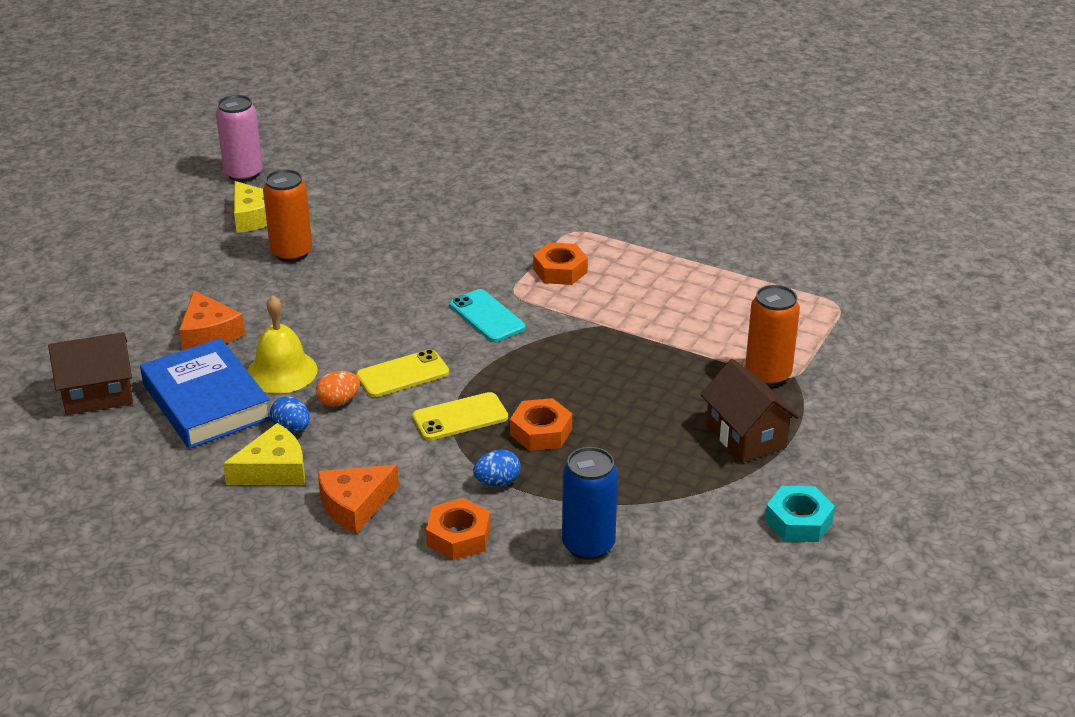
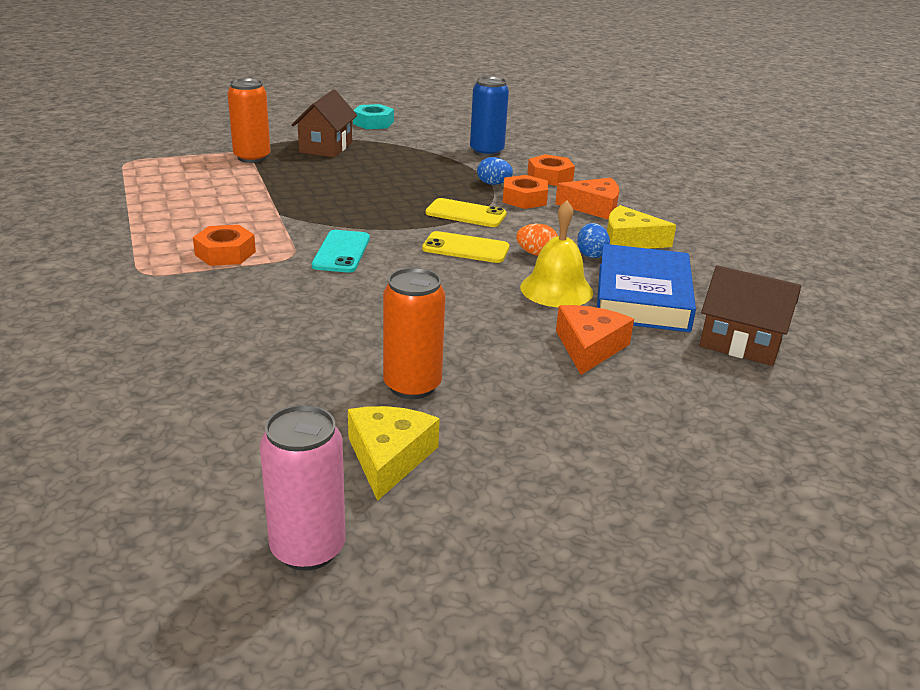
camera: 140 degrees left, 5 degrees down
orange nut [510,398,572,451] -> orange nut moved to [503,175,548,209]

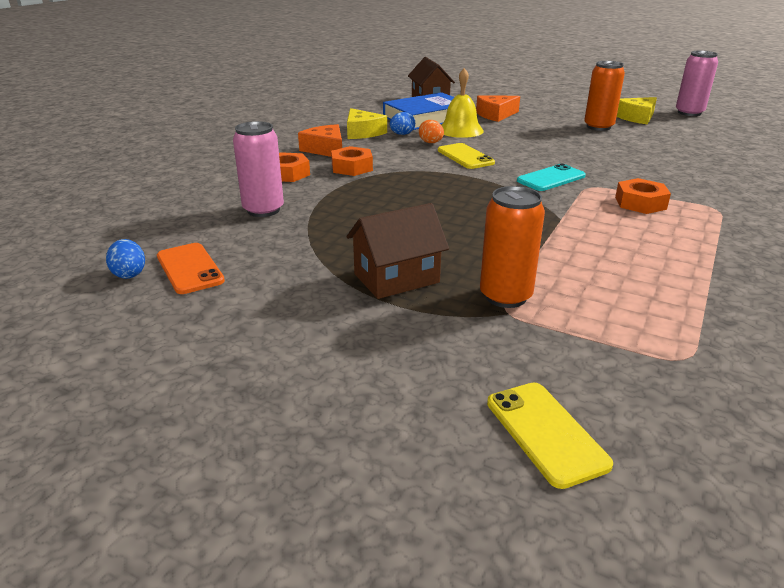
camera: 130 degrees left, 0 degrees up
turquoise nut [353,104,394,129] -> none
yellow phone [426,198,507,227] -> yellow phone moved to [487,382,613,489]
blue can [470,76,509,157] -> pink can [233,121,284,217]
blue egg [477,157,513,185] -> blue egg moved to [106,239,145,279]
none -> orange phone [157,243,225,294]

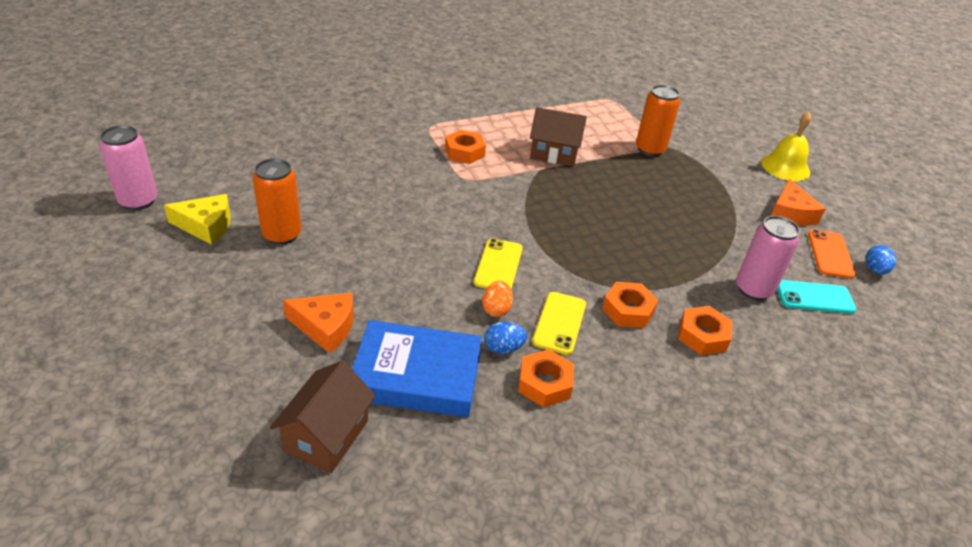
camera: 145 degrees left, 10 degrees up
orange cheese [298,124,342,157] -> orange cheese moved to [771,179,826,226]
brown house [346,203,449,299] -> brown house moved to [530,107,587,167]
yellow cheese [347,108,387,139] -> orange nut [518,349,574,408]
yellow bell [442,68,484,138] -> yellow bell moved to [761,112,812,181]
yellow phone [487,382,613,489] -> yellow phone moved to [532,292,586,355]
turquoise phone [517,164,586,191] -> turquoise phone moved to [777,280,856,314]

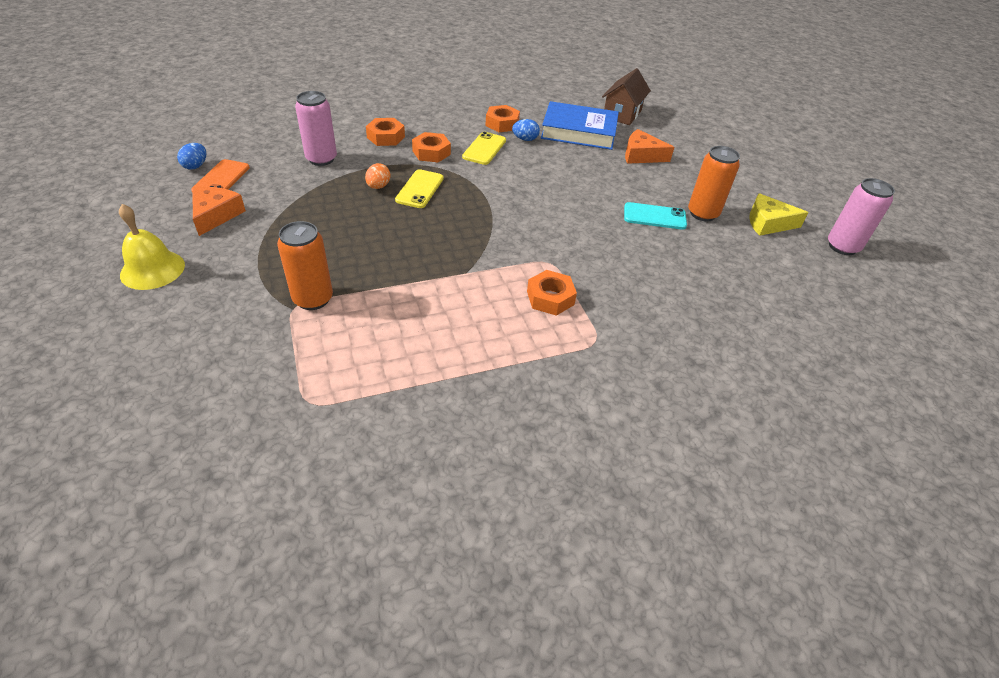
camera: 175 degrees left, 5 degrees up
yellow phone [474,238,523,289] -> yellow phone moved to [395,169,444,208]
orange egg [482,281,513,317] -> orange egg moved to [365,163,390,189]
brown house [530,107,587,167] -> none
turquoise phone [777,280,856,314] -> turquoise phone moved to [624,202,687,230]

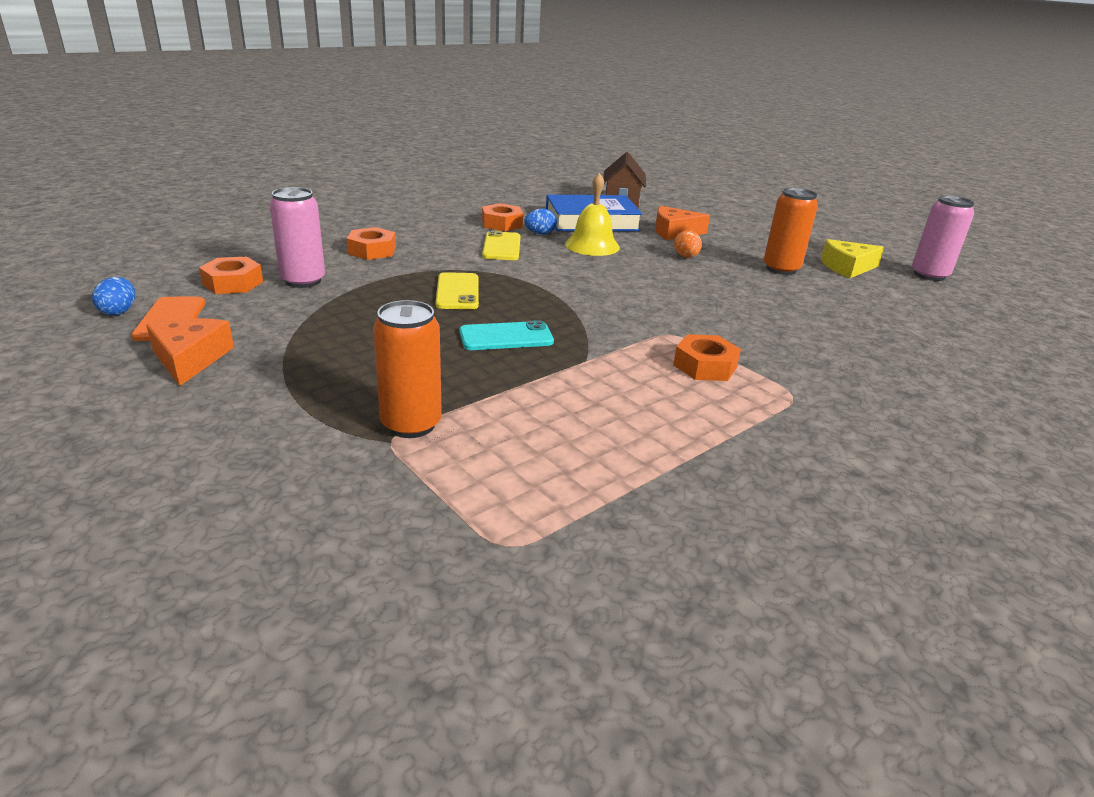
camera: 20 degrees left, 15 degrees down
yellow bell [119,204,185,290] -> yellow bell moved to [565,173,620,256]
orange egg [365,163,390,189] -> orange egg moved to [674,230,702,258]
orange nut [412,132,451,163] -> orange nut moved to [199,257,263,294]
turquoise phone [624,202,687,230] -> turquoise phone moved to [459,320,554,350]

